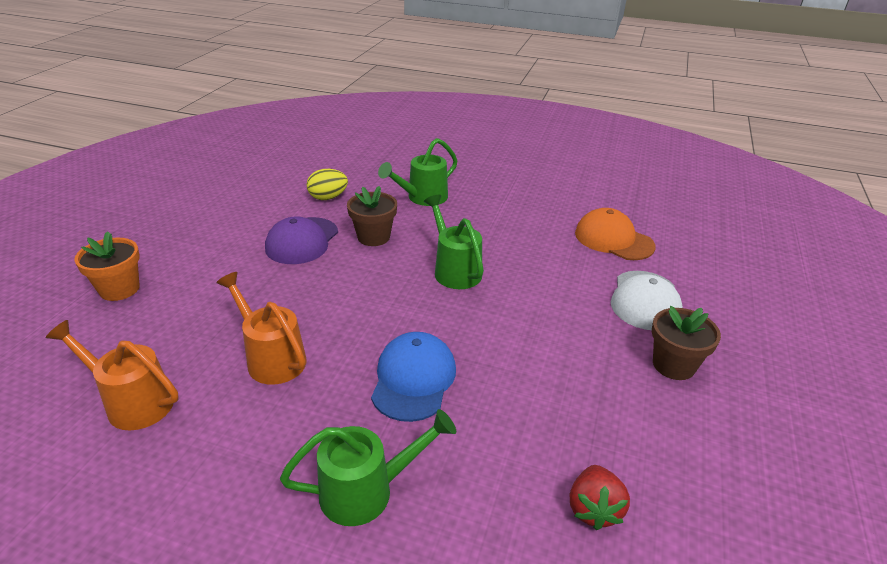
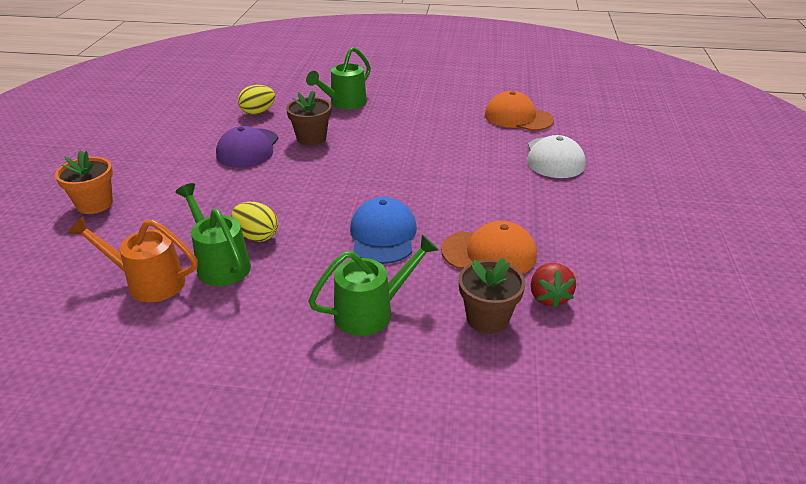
camera: 10 degrees left, 0 degrees up
orange watering can [216,272,307,385] -> yellow egg [231,202,278,242]
green watering can [424,195,484,289] -> green watering can moved to [175,183,251,286]
brown flower pot [652,306,721,380] -> brown flower pot moved to [459,258,525,334]
none -> orange cap [441,221,537,274]

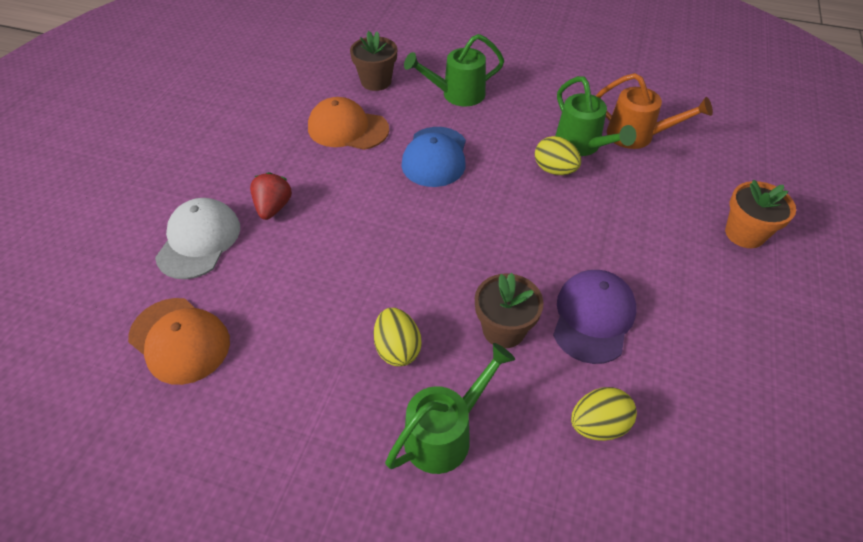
camera: 170 degrees left, 15 degrees up
red strawberry [531,263,576,308] -> red strawberry moved to [250,172,292,220]
none -> yellow egg [373,308,422,366]

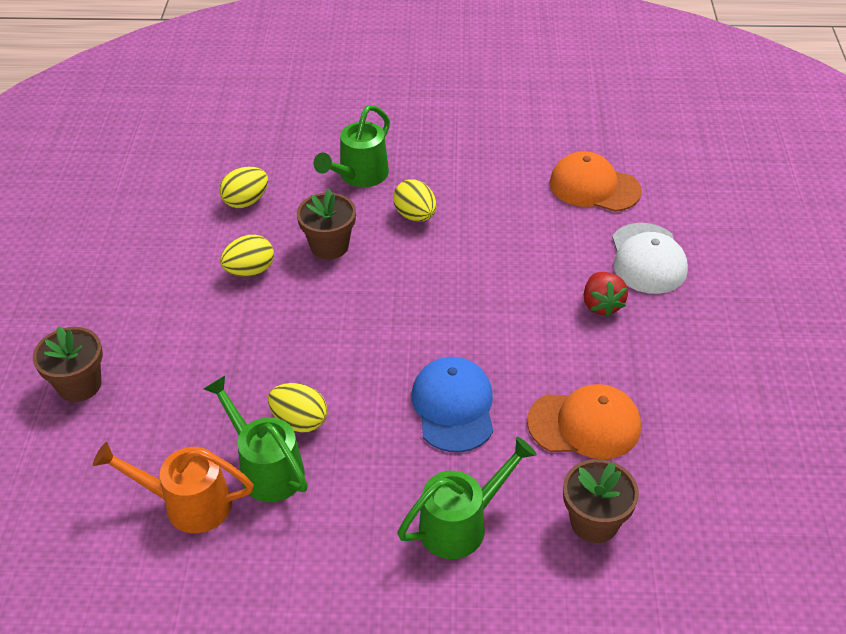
camera: 165 degrees right, 5 degrees down
purple cap [553,270,637,364] -> yellow egg [220,235,274,277]
orange flower pot [725,180,796,248] -> brown flower pot [33,326,103,402]

